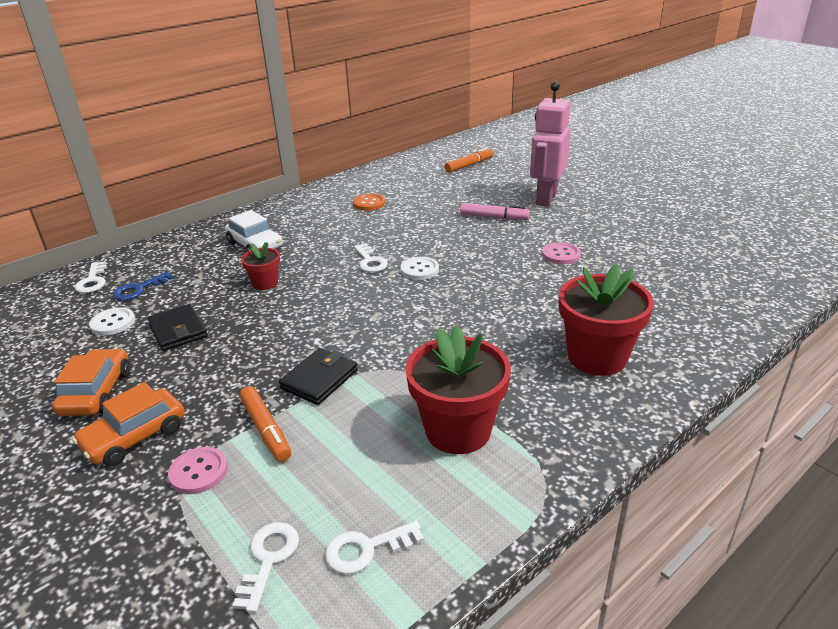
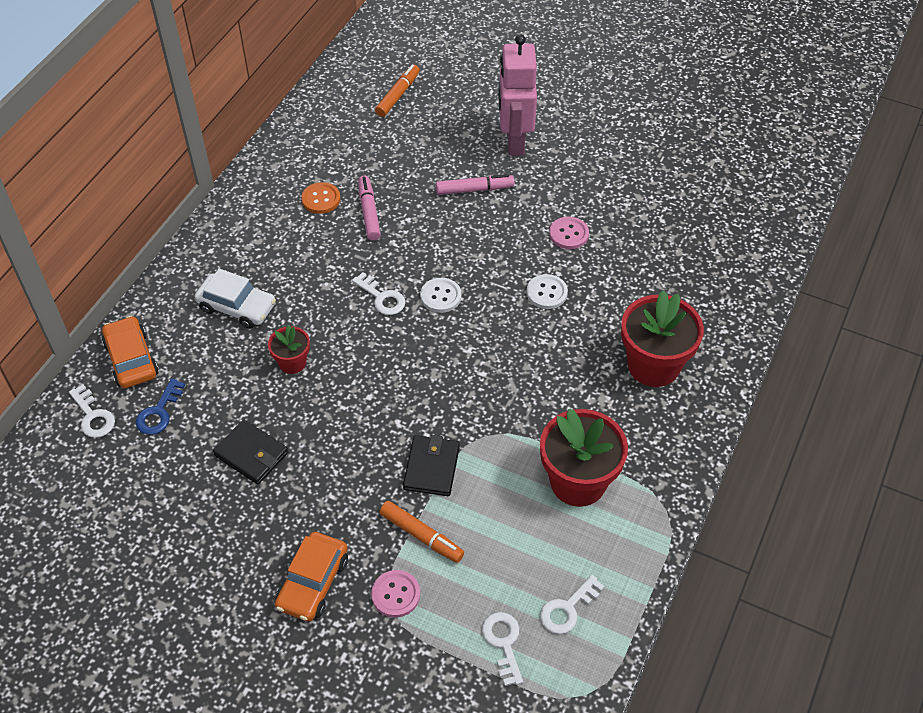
camera: 25 degrees left, 20 degrees up
orange car [52,348,131,416] -> orange car moved to [102,316,159,388]
white button [89,307,135,336] -> white button moved to [527,274,568,309]
none -> pink marker [358,176,381,241]

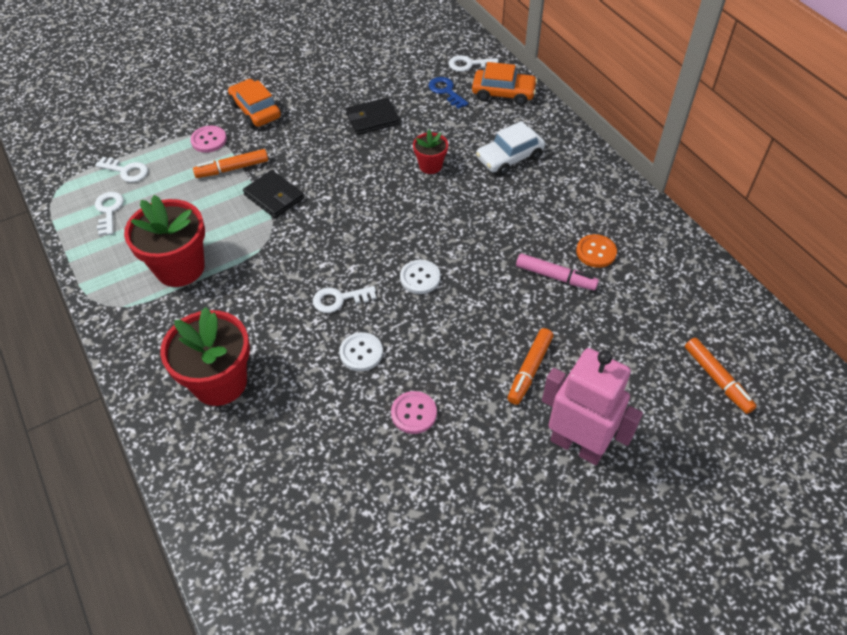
camera: 125 degrees right, 0 degrees up
white key [352,272,406,315] -> white key moved to [313,286,377,313]
pink marker [436,174,514,195] -> orange marker [507,328,553,405]

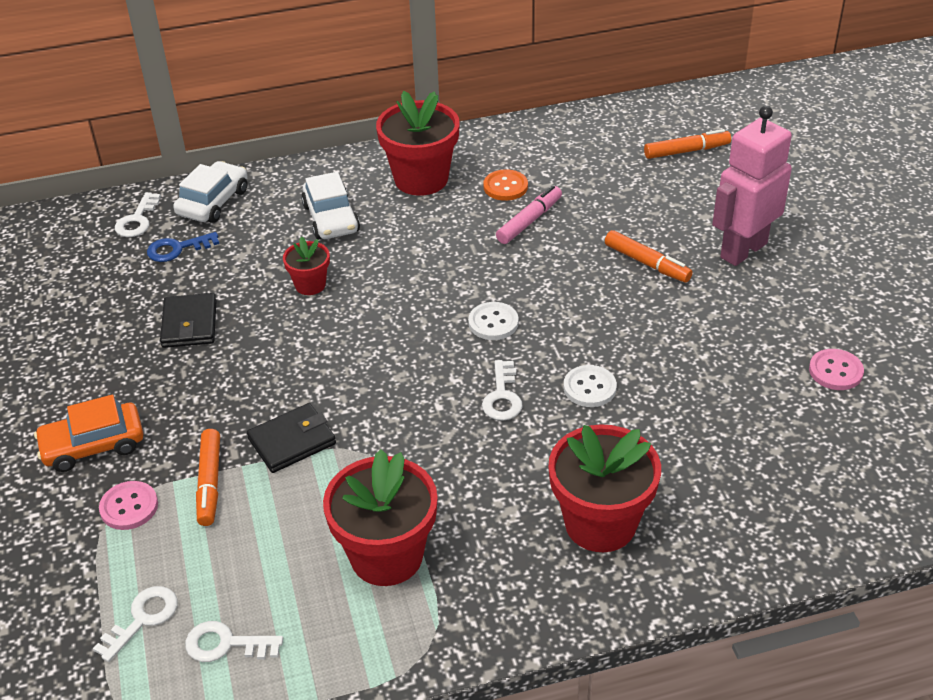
camera: 75 degrees left, 10 degrees down
pink button [391,391,437,434] -> pink button moved to [809,349,864,390]
orange car [472,62,538,105] -> white car [173,161,248,223]
none -> red flower pot [376,91,460,196]

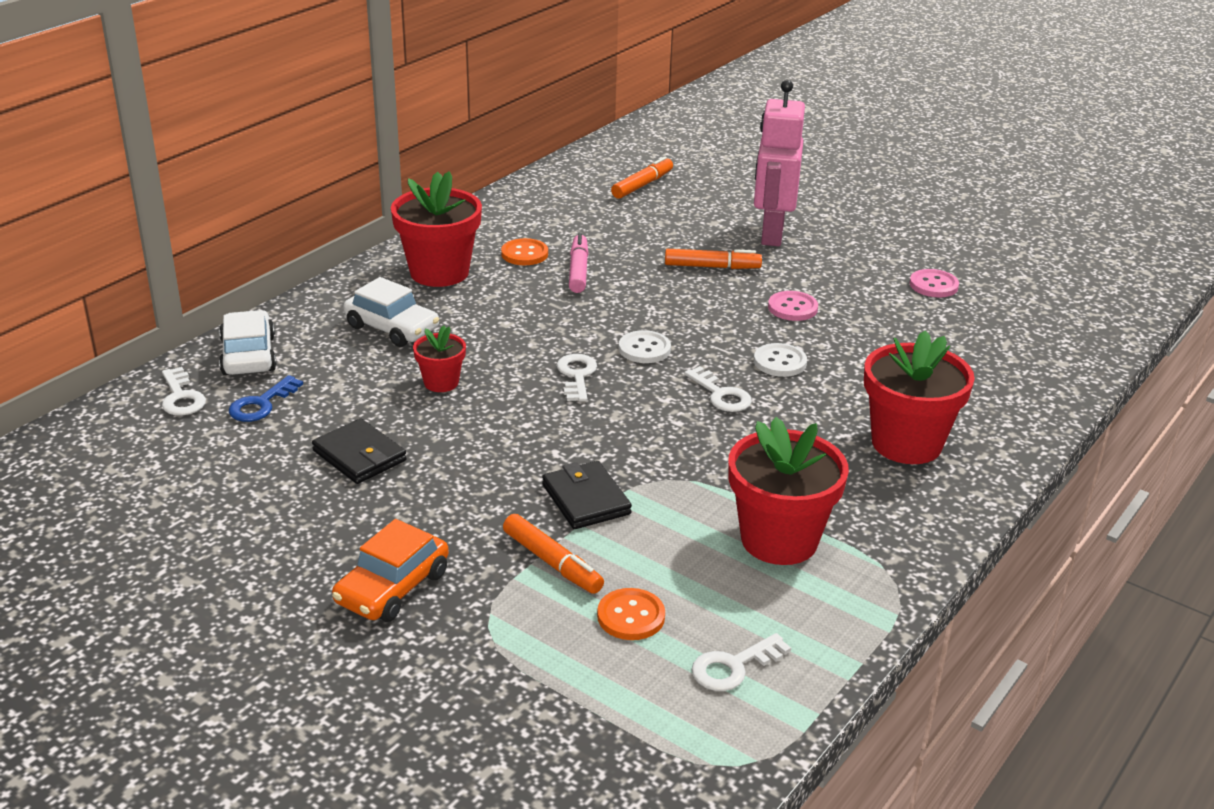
camera: 40 degrees left, 10 degrees down
white key [93,586,178,662] -> white key moved to [557,354,597,402]
pink button [99,481,158,530] -> pink button moved to [768,291,818,321]
black wallet [247,403,336,473] -> black wallet turned 45 degrees counterclockwise [542,461,632,529]
none -> orange button [597,588,665,640]

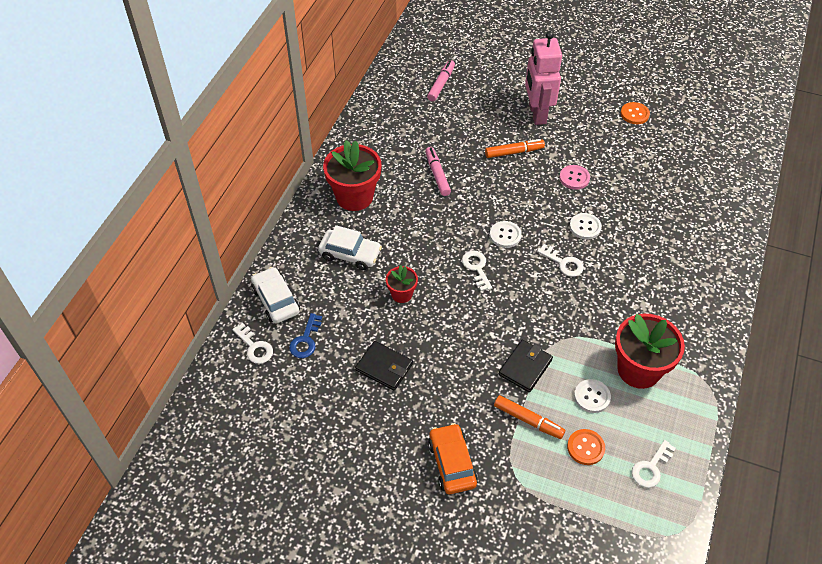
camera: 15 degrees left, 20 degrees up
orange car [332,519,449,622] -> orange car turned 150 degrees clockwise [428,423,478,494]
orange button [501,238,548,265] -> orange button moved to [621,102,650,124]
black wallet [542,461,632,529] -> black wallet turned 75 degrees clockwise [499,340,553,392]
orange marker [611,157,673,199] -> pink marker [427,60,455,101]
red flower pot [864,330,975,464] -> none
pink button [910,269,959,297] -> none
none -> white button [574,379,611,413]

